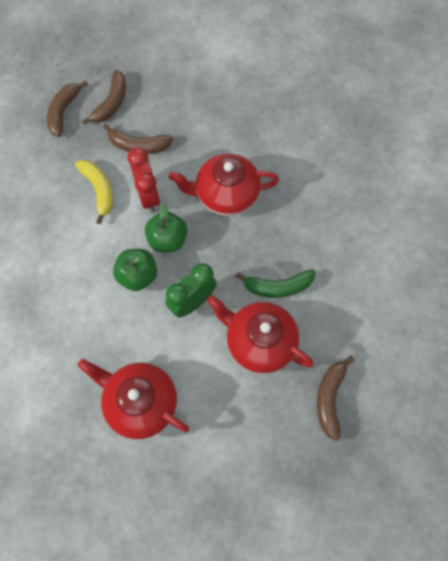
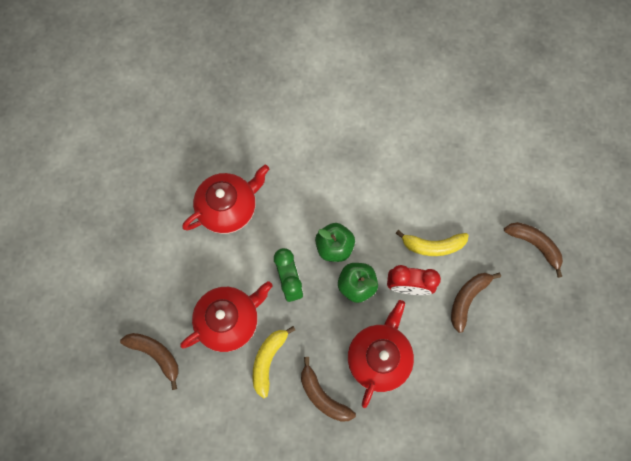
camera: 115 degrees right, 5 degrees up
brown banana [82,70,126,124] -> brown banana moved to [301,357,356,422]
green banana [236,269,315,298] -> yellow banana [253,326,295,398]

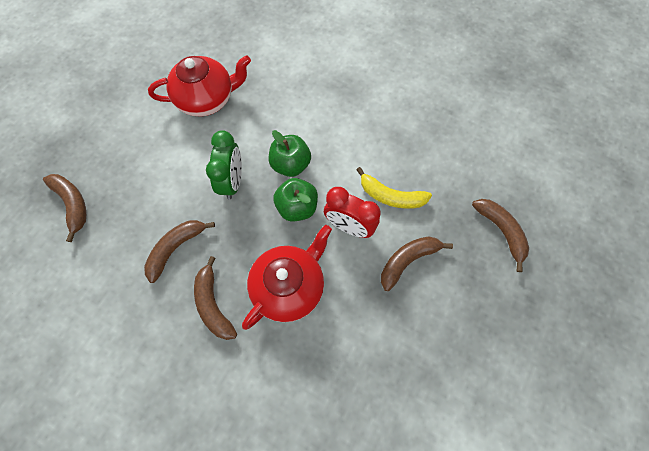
camera: 20 degrees right, 5 degrees down
red teapot [180,281,273,352] -> none
yellow banana [253,326,295,398] -> brown banana [144,220,215,283]

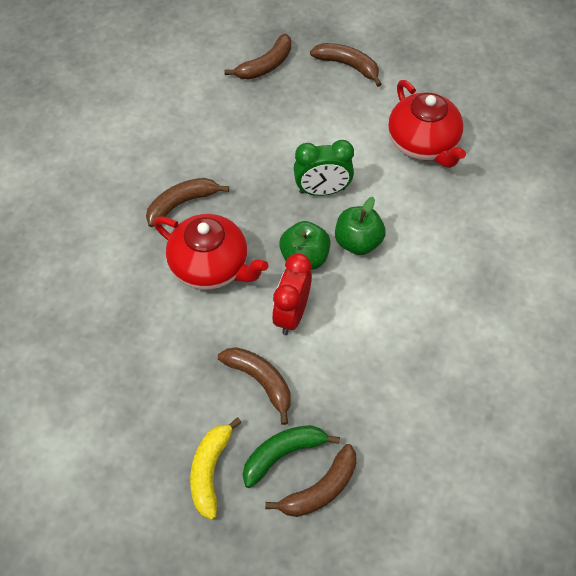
camera: 80 degrees right, 10 degrees down
brown banana [144,220,215,283] -> brown banana moved to [310,43,382,87]
yellow banana [356,167,432,209] -> yellow banana moved to [190,418,242,520]
none -> green banana [243,425,340,488]

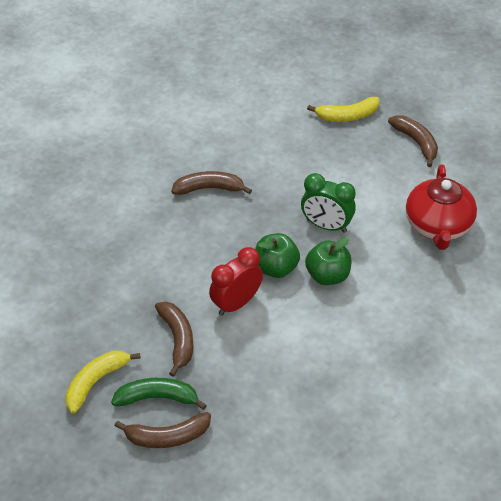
camera: 30 degrees right, 10 degrees down
red teapot [154,214,269,290] -> none
brown banana [224,33,291,80] -> yellow banana [307,97,380,122]

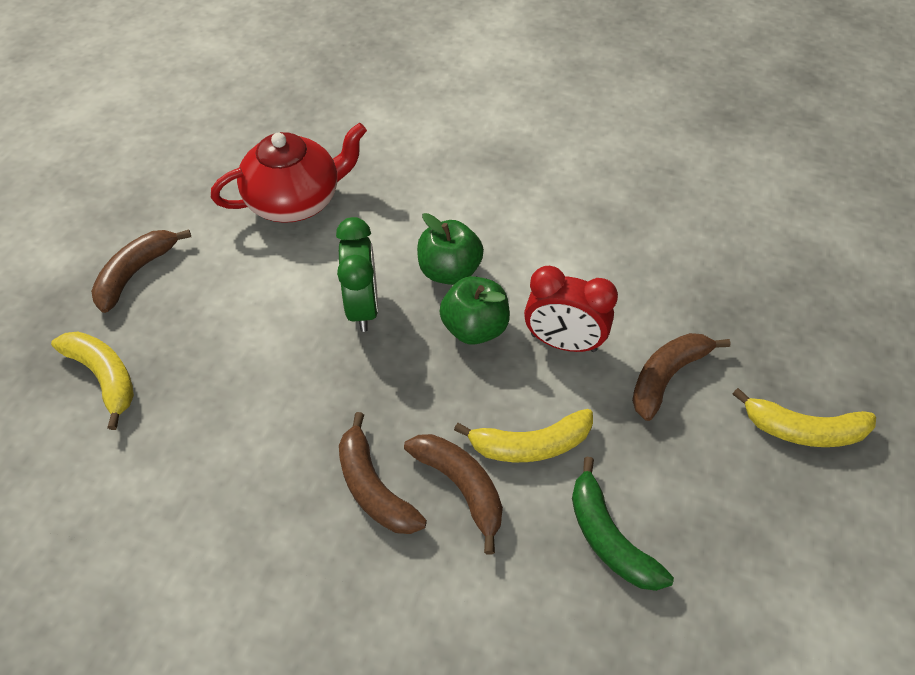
camera: 120 degrees left, 5 degrees up
green banana [111,378,207,410] -> green banana moved to [572,457,674,591]
brown banana [114,412,211,448] -> brown banana moved to [404,434,503,554]
none -> yellow banana [454,409,593,462]

